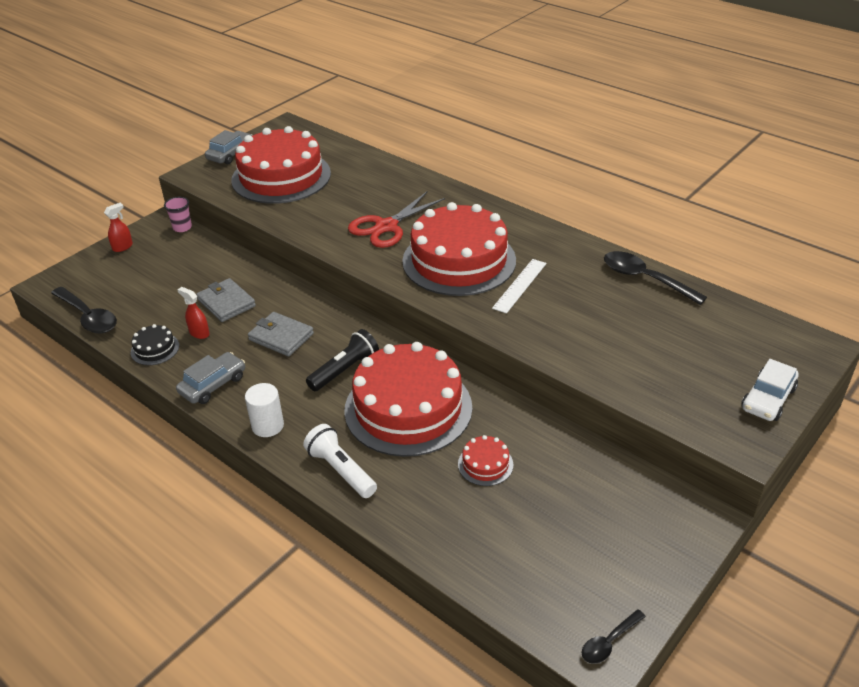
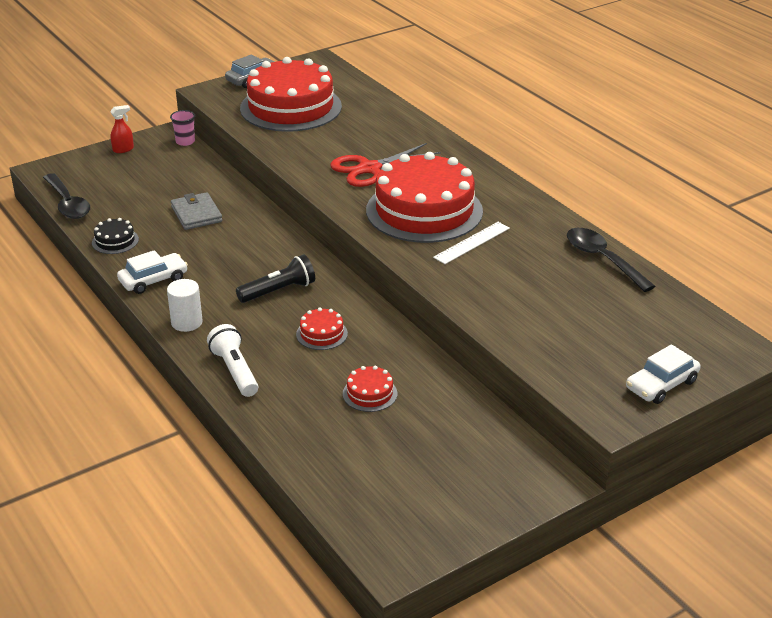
camera: 15 degrees right, 5 degrees down
grey car [176,352,245,404] -> white car [117,250,188,294]
red spray bottle [177,287,210,339] -> none
grey wallet [248,312,314,357] -> none
red cake [344,342,472,457] -> red cake [296,308,348,350], size x0.41
black spoon [582,609,646,664] -> none

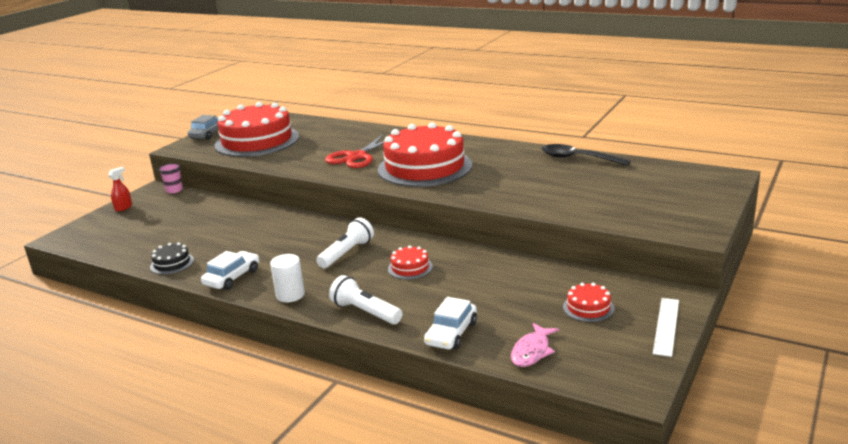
camera: 25 degrees left, 10 degrees down
black spoon [43,173,90,219] -> none
grey wallet [171,192,222,230] -> none
black flashlight [236,255,315,303] -> white flashlight [316,217,374,268]
red cake [343,366,397,412] -> red cake moved to [563,283,615,322]
white ruler [433,222,510,264] -> white ruler moved to [653,298,679,357]
white car [626,344,700,404] -> white car moved to [424,297,477,350]
none -> pink fish [511,323,559,367]

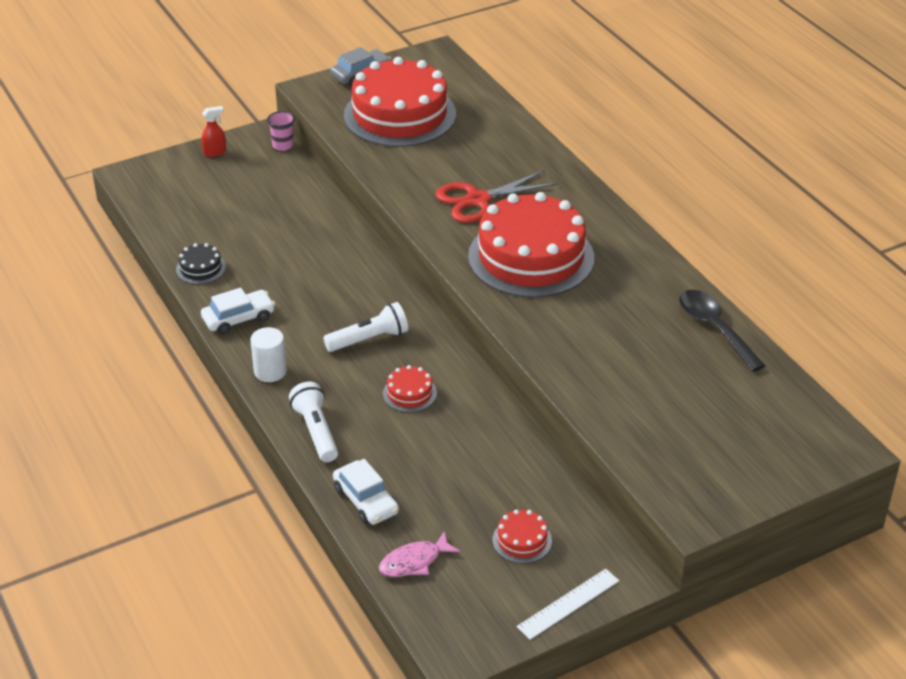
camera: 30 degrees right, 15 degrees up
white car [424,297,477,350] -> white car turned 90 degrees counterclockwise [333,459,399,525]

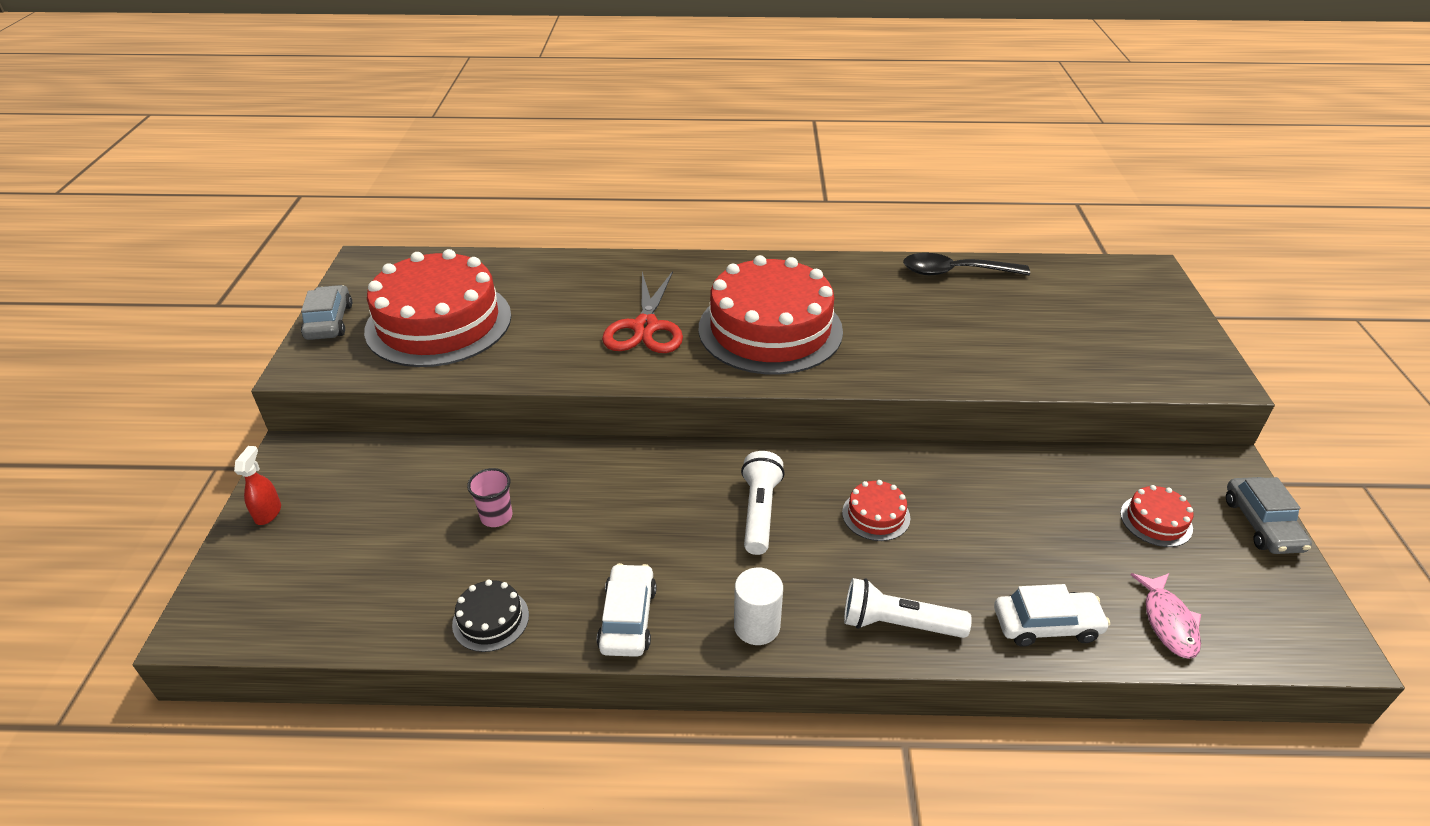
camera: 60 degrees left, 0 degrees up
pink cup [267,111,295,151] -> pink cup moved to [467,468,512,527]
white ruler [517,569,619,640] -> grey car [1226,477,1312,554]

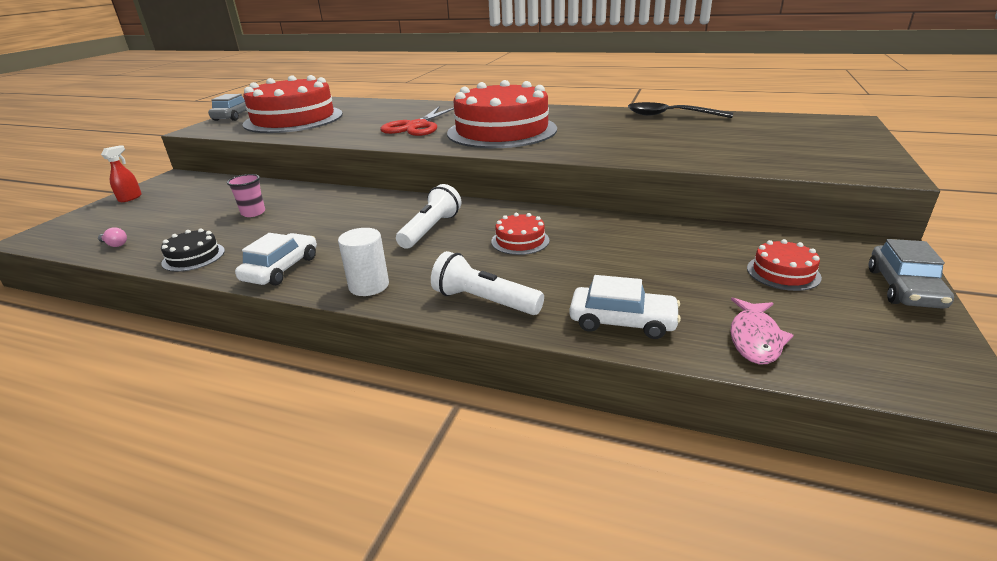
camera: 20 degrees right, 10 degrees down
none -> pink light bulb [98,227,127,247]

